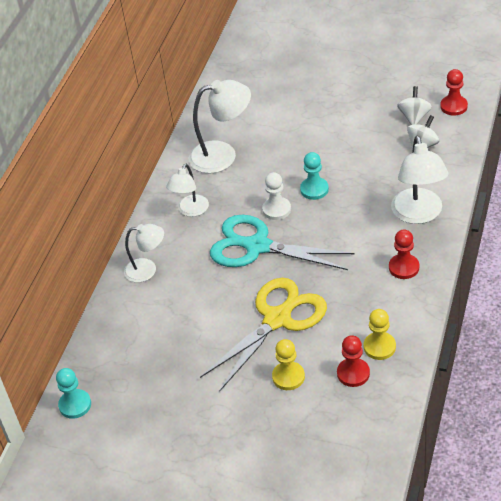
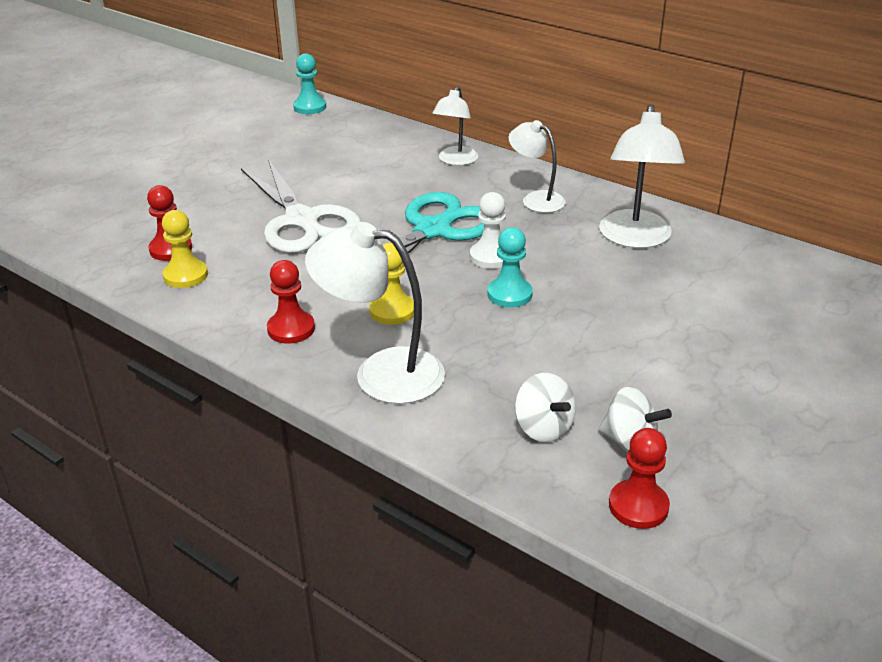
camera: 105 degrees right, 10 degrees down
yellow scissors [200,278,327,391] -> white scissors [241,160,361,253]
yellow pawn [272,339,305,390] -> yellow pawn moved to [369,243,414,325]

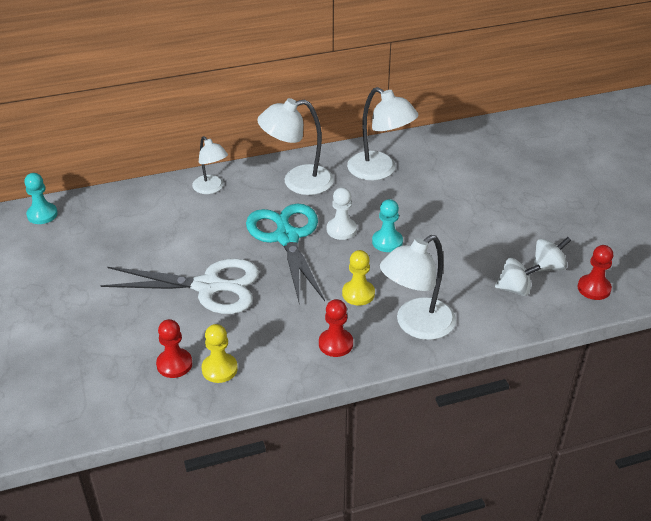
camera: 55 degrees left, 5 degrees up
white lamp [509,120,566,213] -> white lamp [257,98,334,195], size x1.59

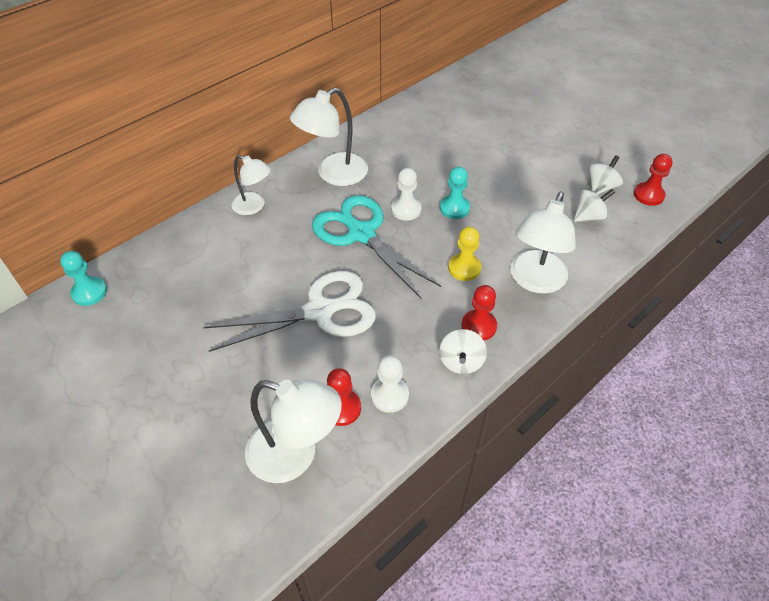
camera: 25 degrees left, 10 degrees up
yellow pawn [202,324,238,383] -> white pawn [371,355,409,413]
white lamp [347,87,418,180] -> white lamp moved to [245,378,342,483]
none -> white spinning top [439,329,487,374]

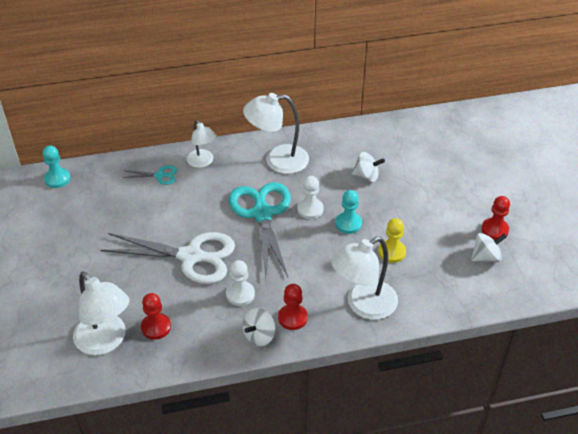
camera: 30 degrees right, 5 degrees down
white pawn [371,355,409,413] -> white pawn moved to [226,260,255,306]
yellow pawn [448,227,481,281] -> yellow pawn moved to [378,218,406,263]
white spinning top [574,189,615,222] -> white spinning top moved to [351,152,385,182]
red pawn [634,154,673,206] -> red pawn moved to [481,196,510,240]
none -> turquoise scissors [123,165,177,185]

